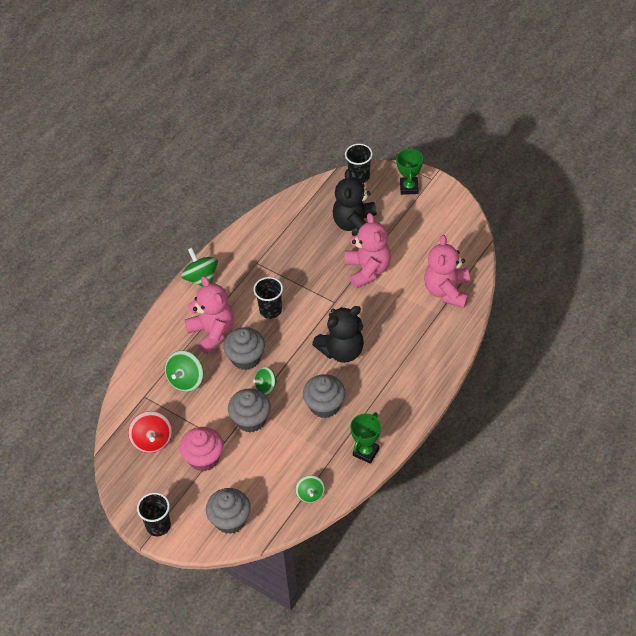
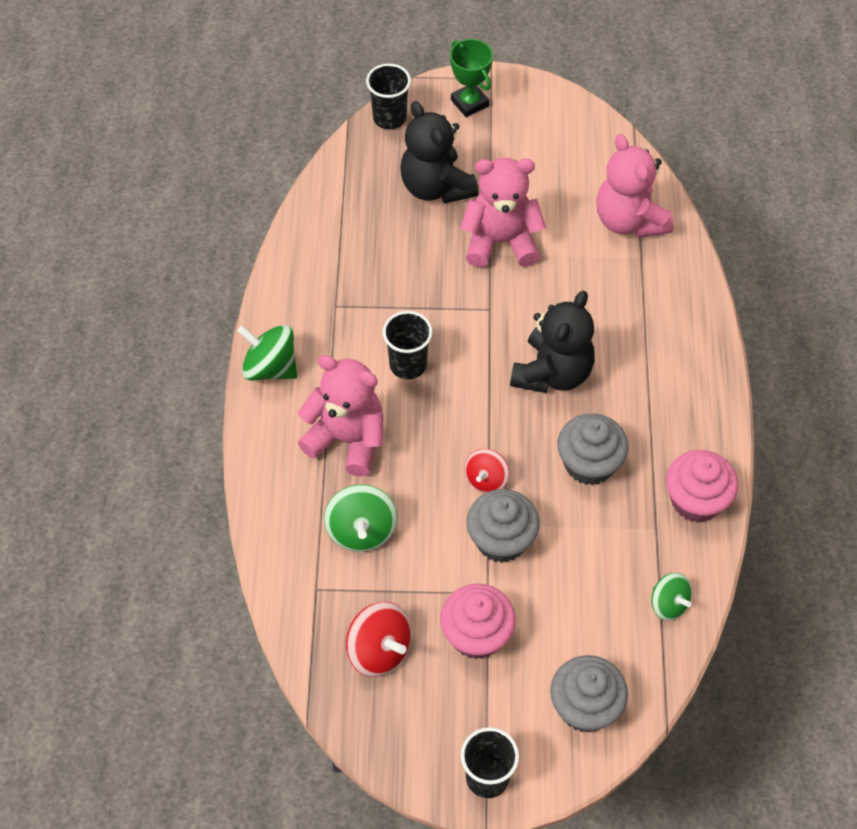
camera: 35 degrees left, 5 degrees up
grey cupcake [223,327,265,370] -> none
green spinning top [253,367,277,395] -> red spinning top [464,449,509,493]
pink teddy bear [345,213,391,289] -> pink teddy bear turned 45 degrees counterclockwise [460,158,546,268]
green trophy [350,412,381,464] -> pink cupcake [666,450,738,523]

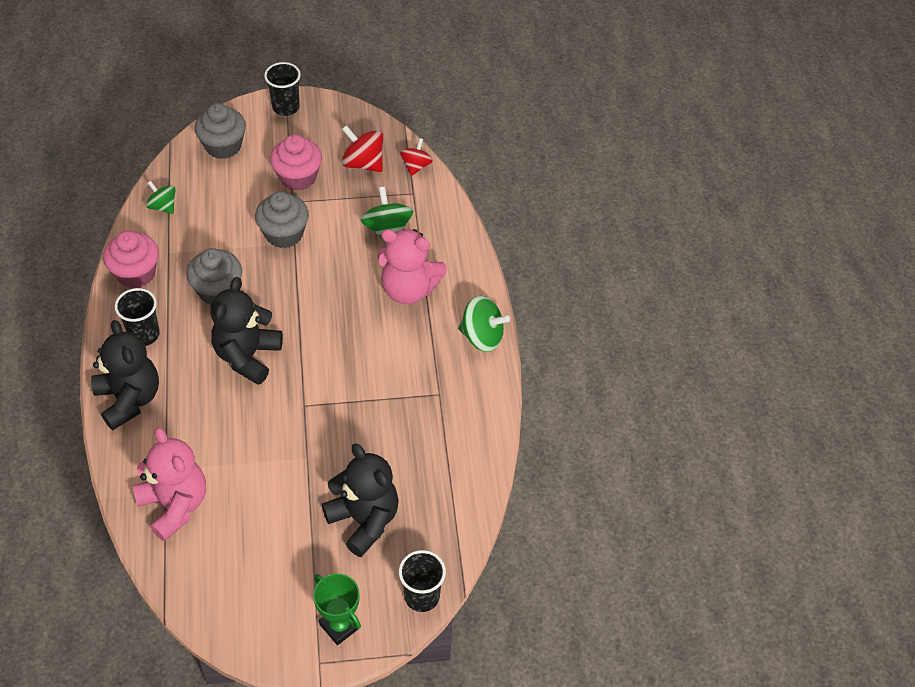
camera: 170 degrees right, 5 degrees down
black cup [383,311,433,379] -> black cup moved to [115,288,160,346]
pink teddy bear [460,158,546,268] -> none
red spinning top [464,449,509,493] -> red spinning top moved to [400,138,433,176]
none -> black teddy bear [91,320,159,430]

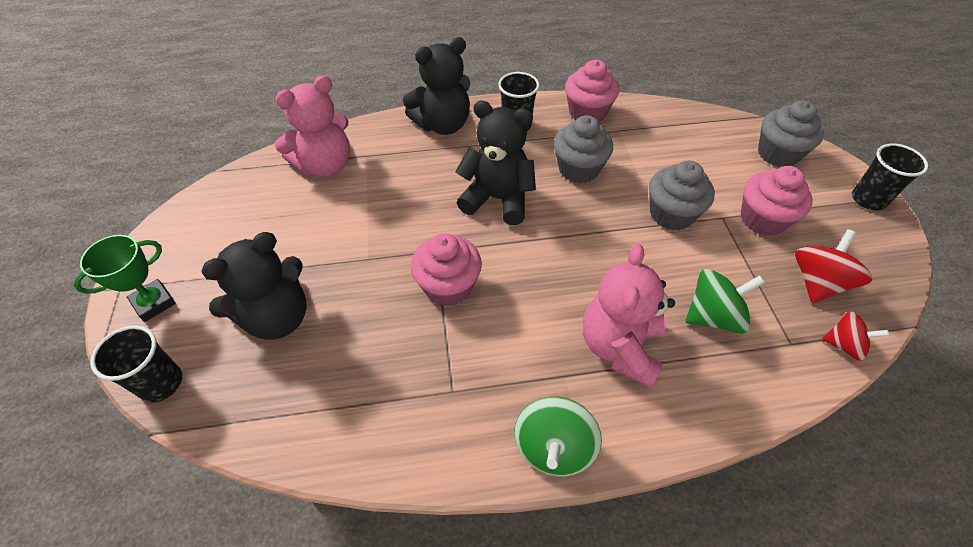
camera: 90 degrees right, 0 degrees up
green spinning top [146,181,176,214] -> none
none -> pink cupcake [411,233,482,306]

